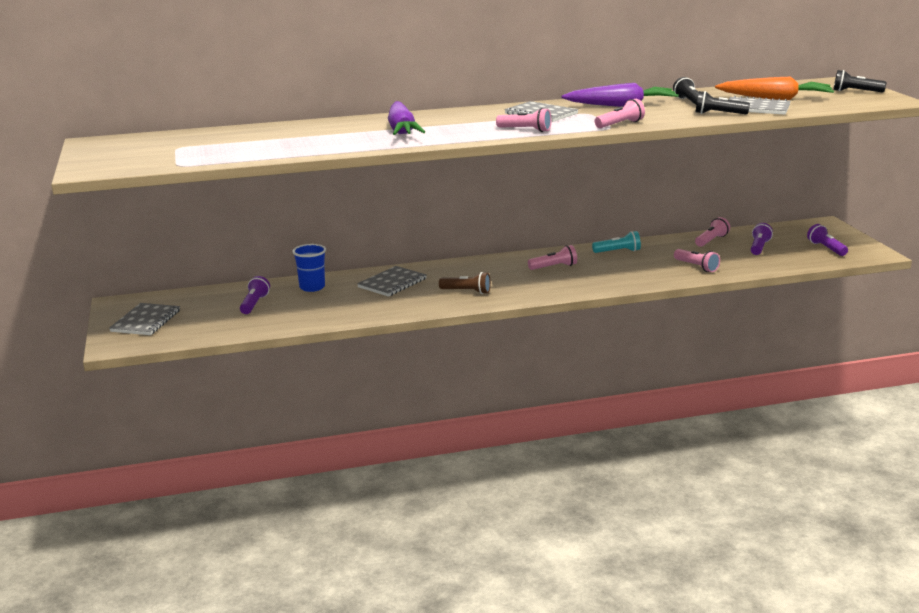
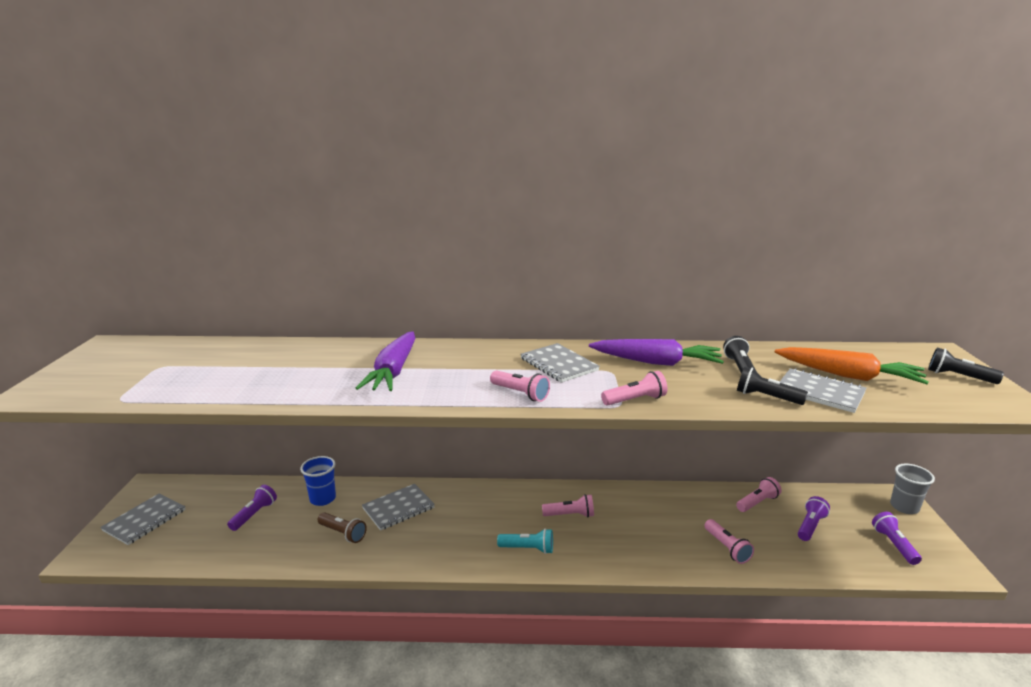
camera: 15 degrees right, 0 degrees up
brown flashlight [439,272,491,294] -> brown flashlight moved to [318,512,367,543]
turquoise flashlight [592,231,641,253] -> turquoise flashlight moved to [497,528,553,554]
none -> grey cup [890,464,935,514]

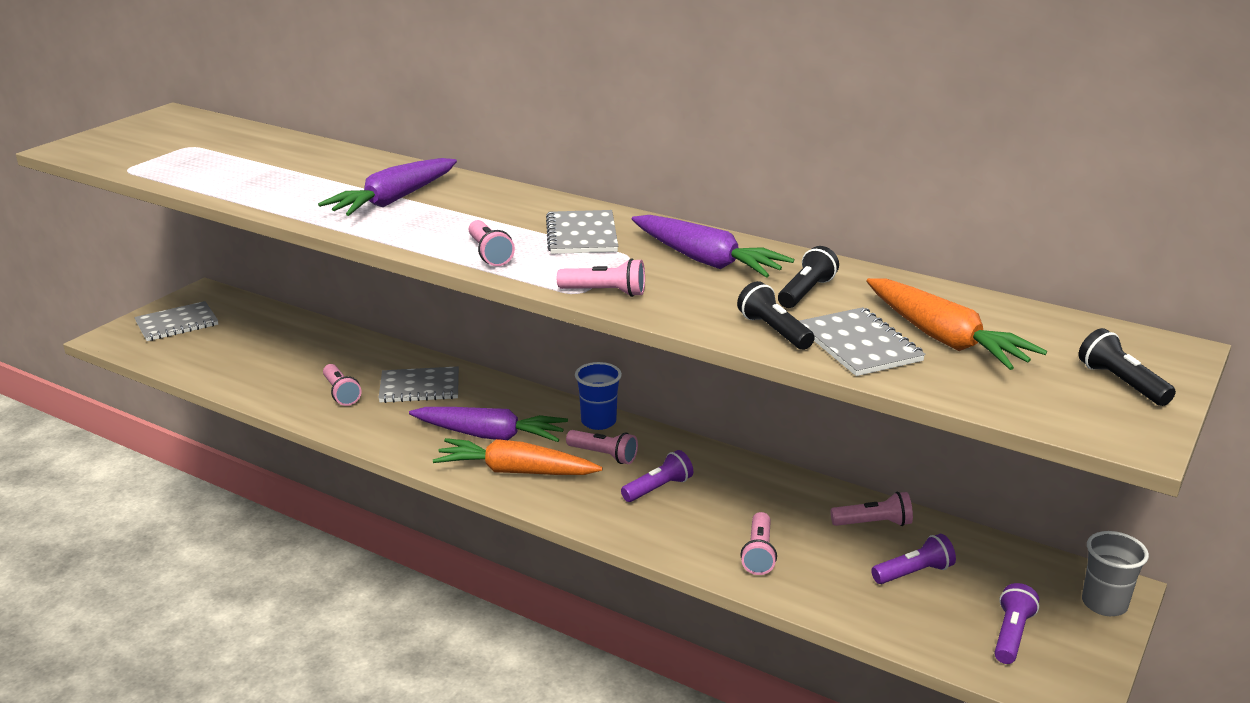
camera: 30 degrees right, 5 degrees up
purple flashlight [227,485,277,531] -> purple flashlight moved to [621,450,693,502]
blue cup [300,456,336,506] -> blue cup moved to [575,362,622,430]
brown flashlight [318,512,367,543] -> pink flashlight [323,364,361,406]
turquoise flashlight [497,528,553,554] -> orange carrot [433,438,603,475]
none -> purple carrot [409,407,568,442]

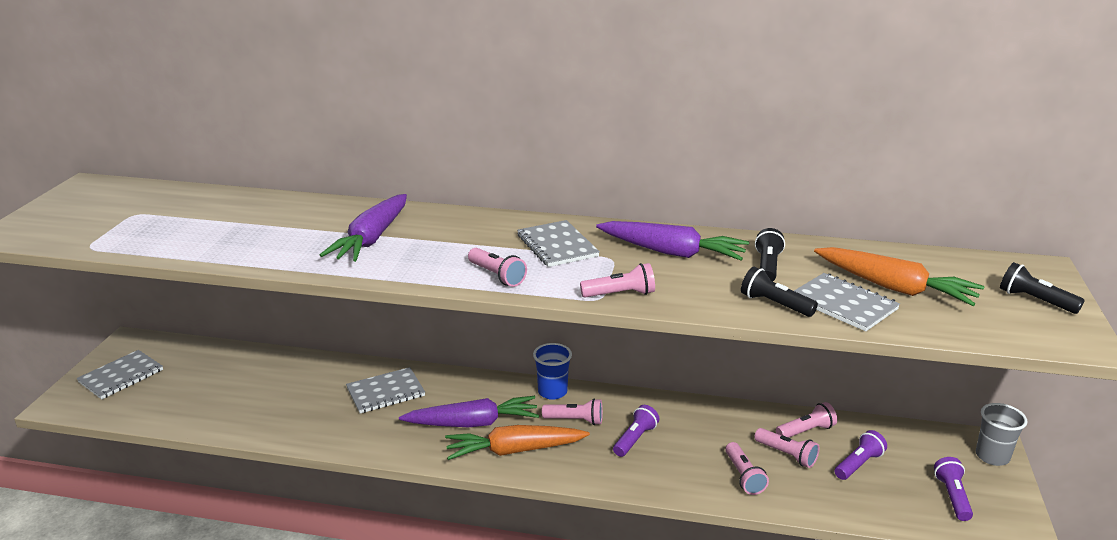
camera: 20 degrees left, 0 degrees up
pink flashlight [323,364,361,406] -> pink flashlight moved to [754,428,819,468]

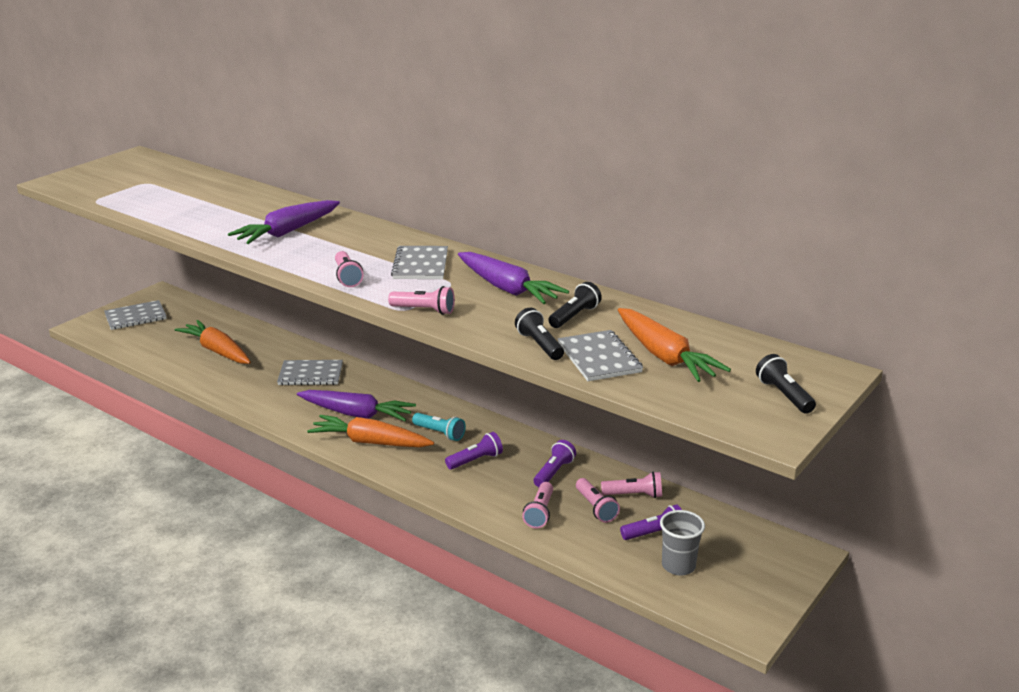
camera: 25 degrees right, 0 degrees up
blue cup [533,343,572,400] -> none
pink flashlight [542,398,603,425] -> turquoise flashlight [412,413,466,441]
purple flashlight [934,457,973,521] -> purple flashlight moved to [534,440,576,487]
grey cup [976,403,1027,466] -> grey cup moved to [660,510,705,575]
none -> orange carrot [175,320,251,364]

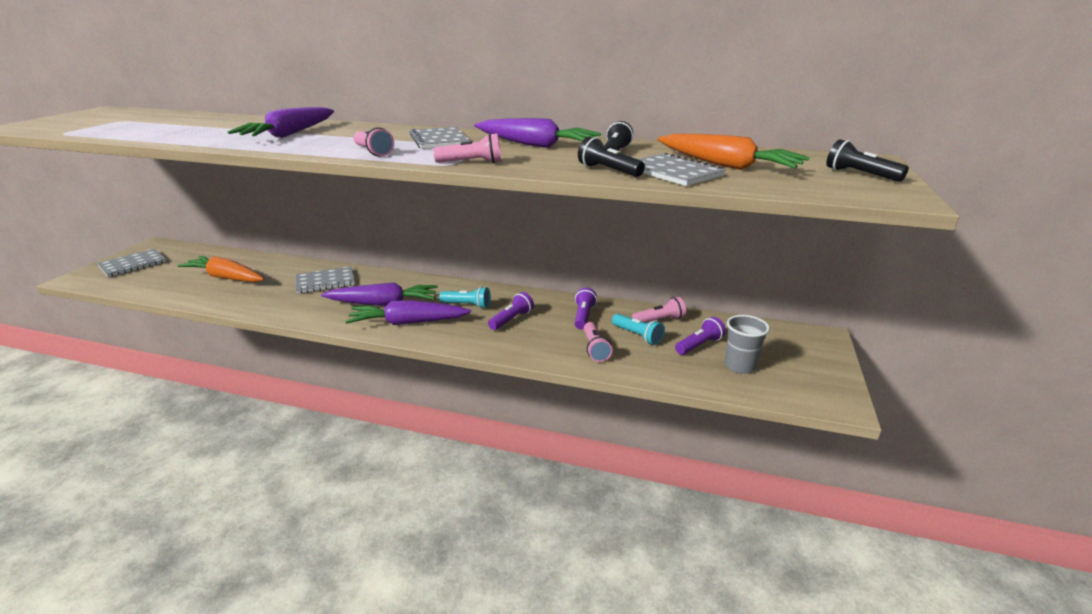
camera: 20 degrees left, 0 degrees up
orange carrot [307,415,434,447] -> purple carrot [345,300,471,325]
pink flashlight [576,478,620,523] -> turquoise flashlight [612,314,665,345]

